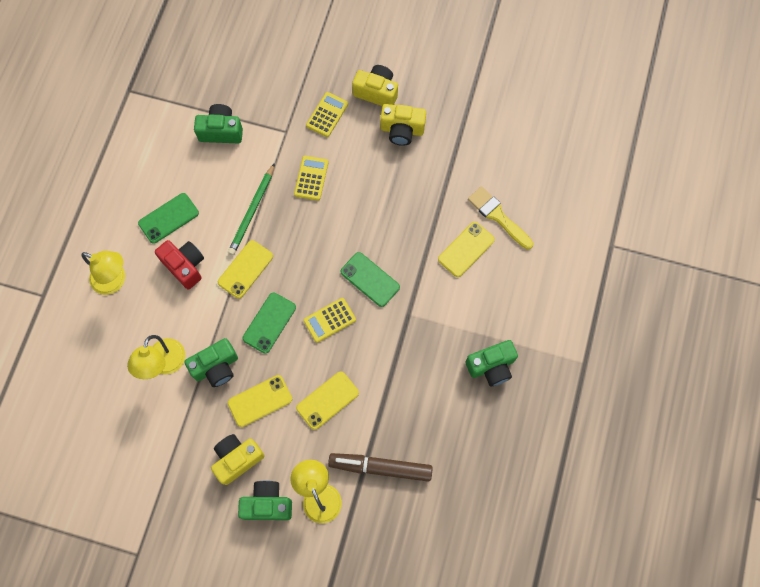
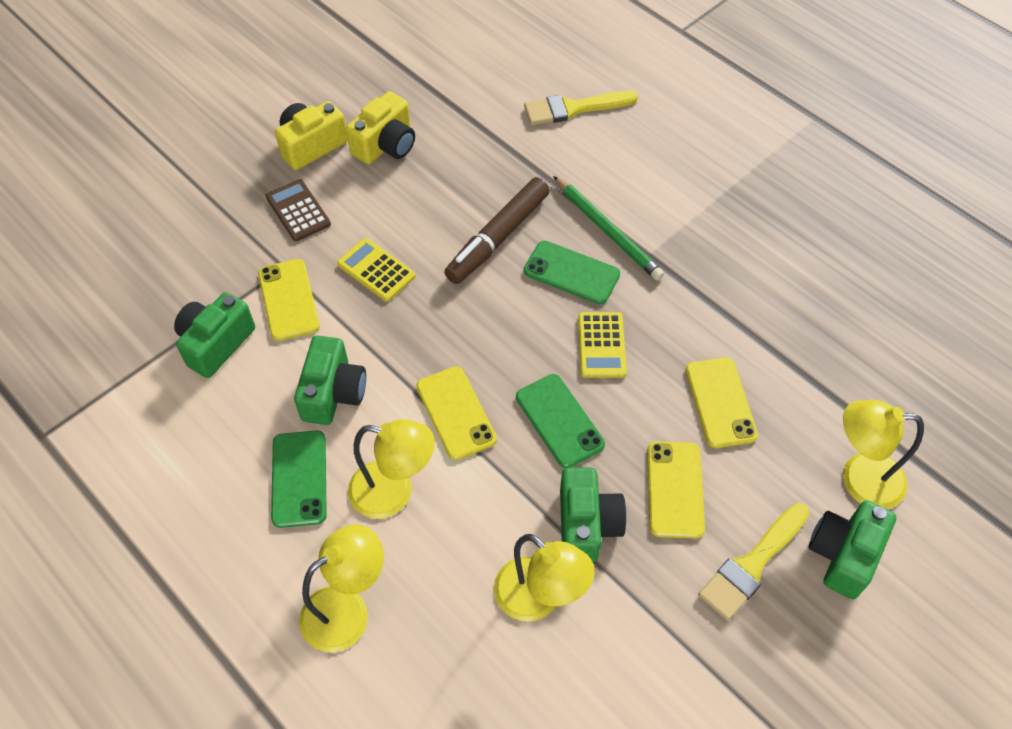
camera: 60 degrees left, 15 degrees down
red camera [155,240,204,289] -> yellow lamp [348,419,435,519]
yellow camera [211,434,265,485] -> yellow brush [698,503,809,621]
green pencil [228,163,275,256] -> green pencil moved to [553,176,664,281]
yellow calculator [306,92,348,137] -> brown calculator [265,179,331,241]
brown marker [328,453,433,482] -> brown marker moved to [444,177,550,284]
green phone [340,252,400,307] -> green phone turned 45 degrees clockwise [524,241,620,304]
yellow phone [438,222,495,277] -> yellow phone moved to [258,259,320,341]
green camera [465,340,518,387] -> green camera moved to [294,336,366,425]

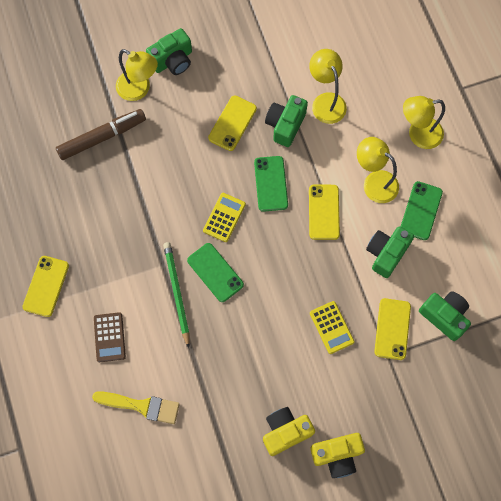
camera: 155 degrees left, 15 degrees up
green camera [174,292,255,378] -> green camera turned 105 degrees counterclockwise [419,291,471,341]
brown calculator [265,179,331,241] -> brown calculator moved to [94,312,126,362]
brown marker [444,177,550,284] -> brown marker moved to [56,109,146,160]
yellow phone [686,357,758,448] -> yellow phone moved to [22,256,69,317]
yellow brush [698,503,809,621] -> none

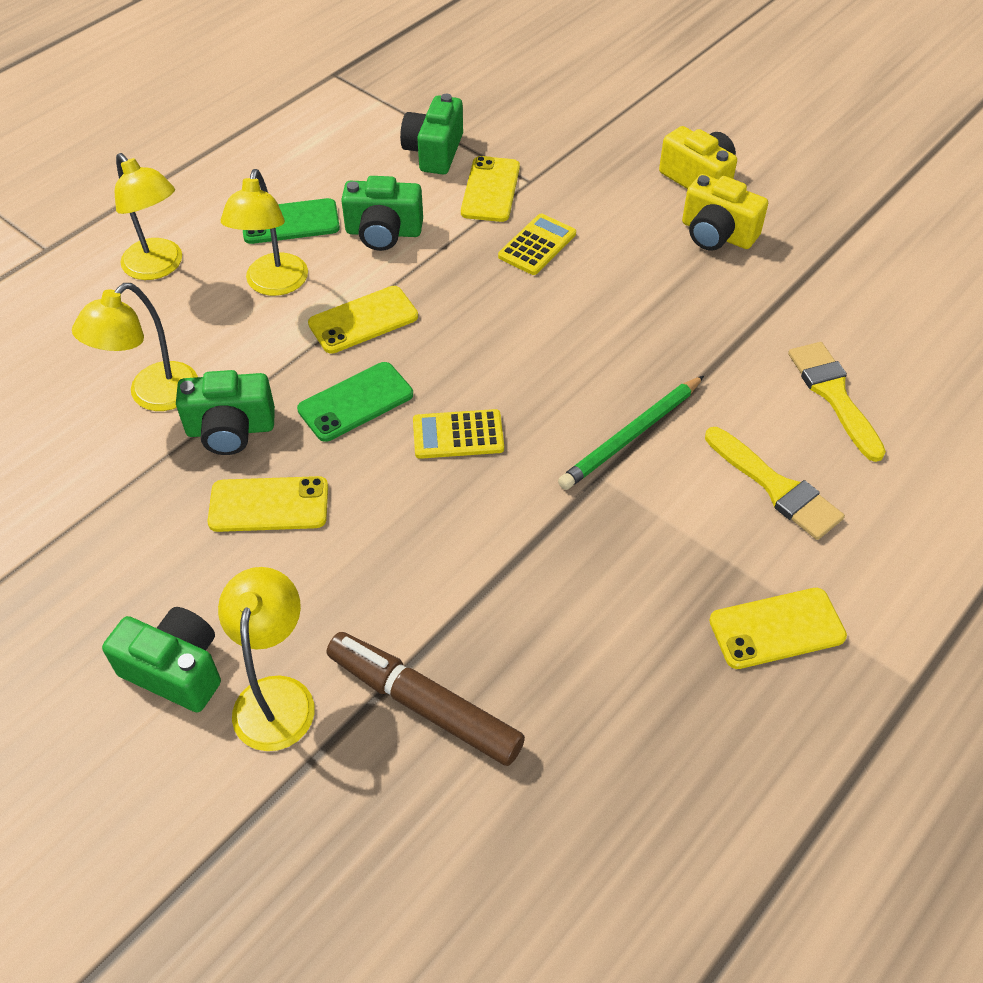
camera: 120 degrees left, 20 degrees down
brown calculator [94,312,126,362] -> yellow brush [705,427,845,540]
green phone [187,243,244,302] -> none
yellow phone [374,298,411,360] -> yellow phone turned 60 degrees counterclockwise [461,156,520,222]

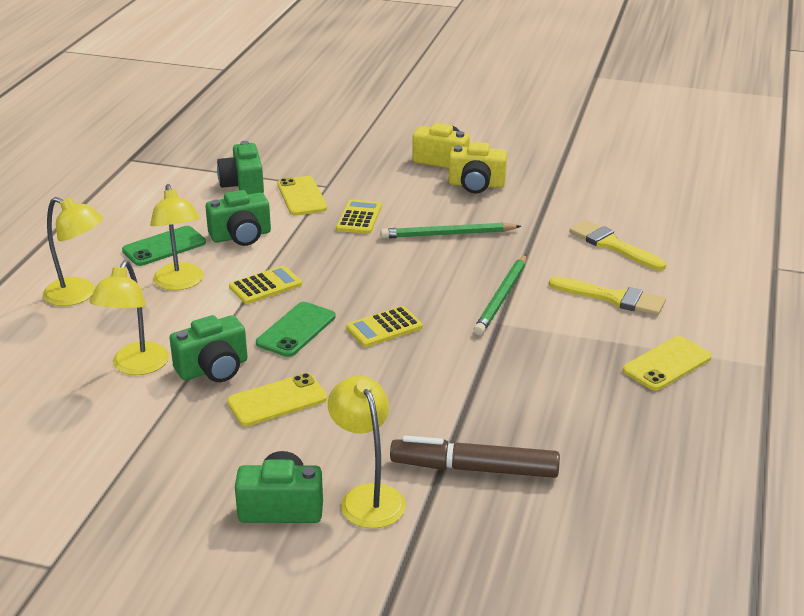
camera: 25 degrees left, 20 degrees down
yellow phone [308,286,418,354] -> yellow calculator [229,266,302,304]
none -> green pencil [380,222,521,239]

